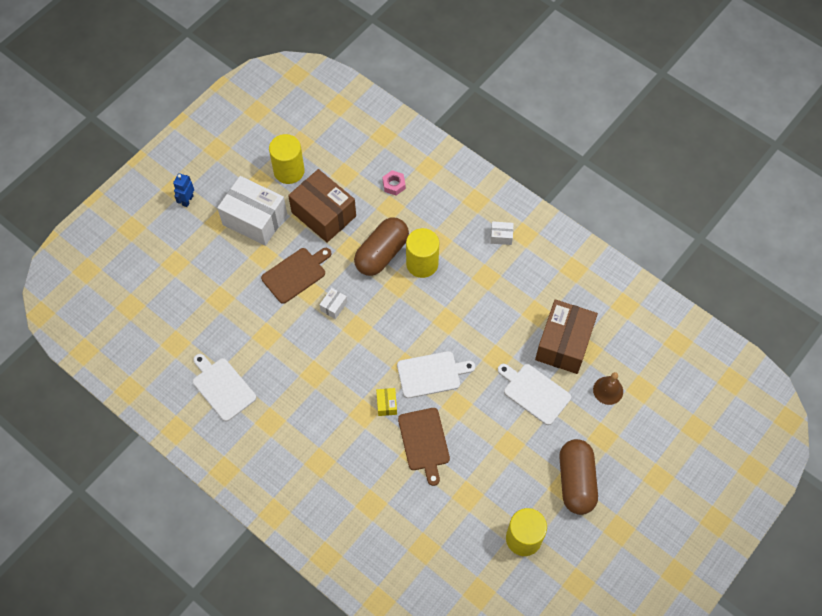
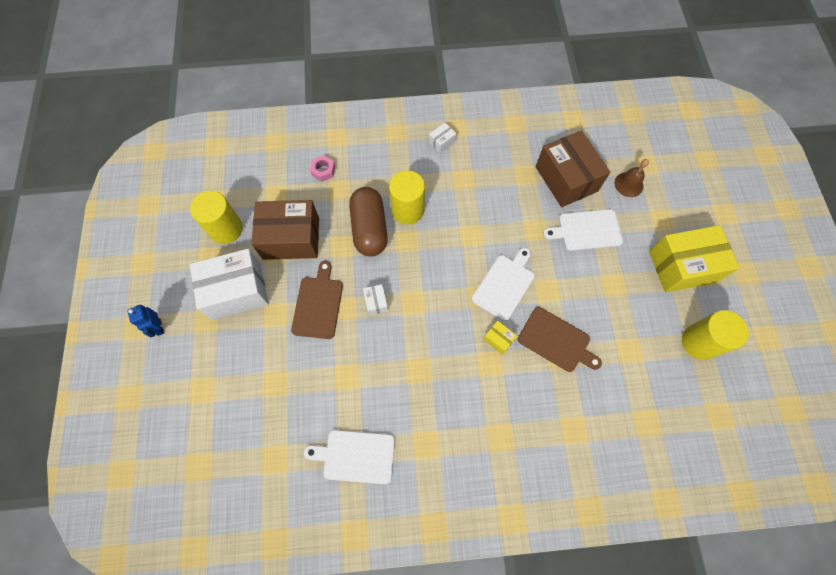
camera: 45 degrees left, 5 degrees up
brown capsule [559,439,598,515] -> yellow box [649,225,740,292]

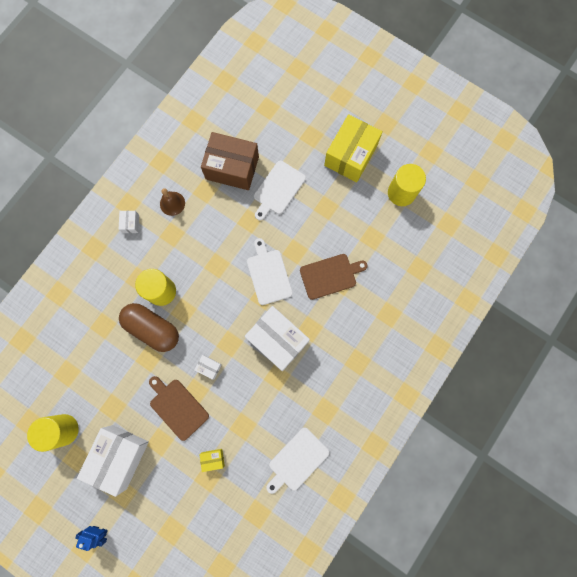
camera: 50 degrees left, 10 degrees up
brown box [251,200,319,260] -> none
pink nut [310,155,335,182] -> none
yellow box [483,321,517,355] -> yellow box moved to [199,449,225,472]
brown bell [615,159,649,197] -> brown bell moved to [160,188,185,216]
none -> white box [244,306,310,371]

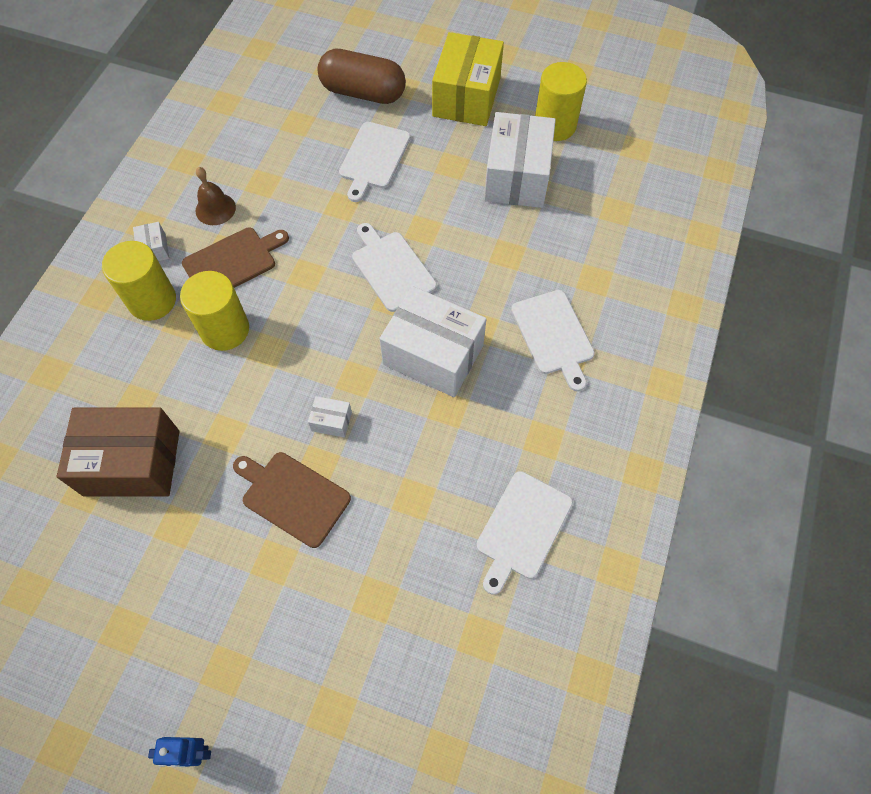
camera: 15 degrees left, 15 degrees down
yellow cylinder [27,414,79,452] -> yellow cylinder moved to [102,241,176,321]
white box [77,425,149,497] -> white box moved to [484,112,556,208]
brown capsule [119,303,179,352] -> brown capsule moved to [318,49,406,104]
yellow box [199,449,225,472] -> none
brown box [201,132,259,190] -> brown box moved to [57,408,180,497]
brown cutting board [300,254,368,300] -> brown cutting board moved to [182,227,289,288]
none -> white cutting board [511,290,595,391]

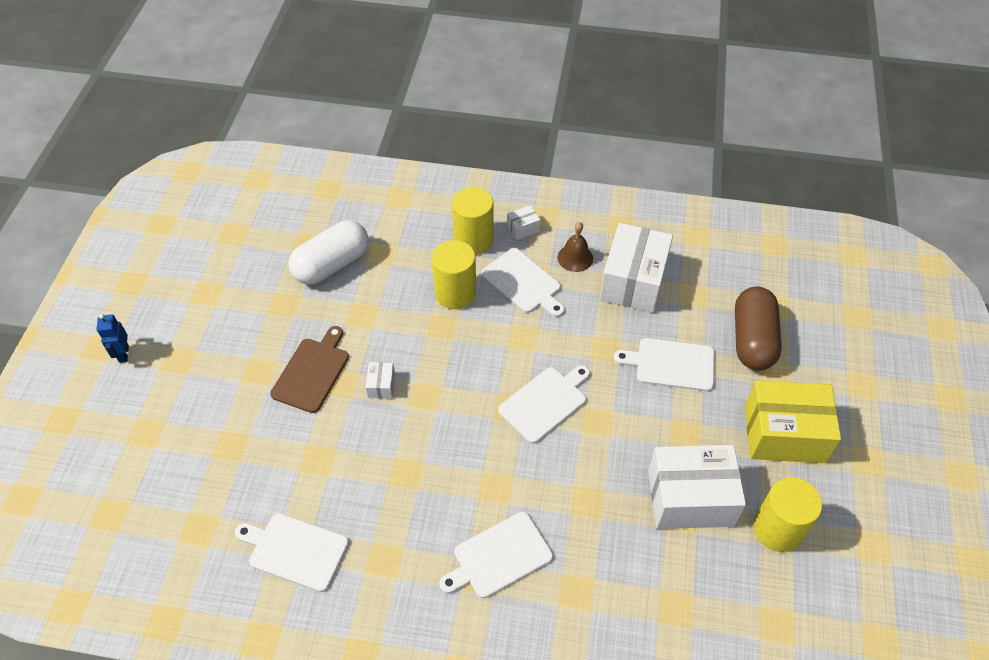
camera: 80 degrees right, 10 degrees down
brown box [57,408,180,497] -> white capsule [288,220,369,285]
brown cutting board [182,227,289,288] -> white cutting board [482,248,565,317]
white box [379,286,486,397] -> white box moved to [600,223,673,313]

